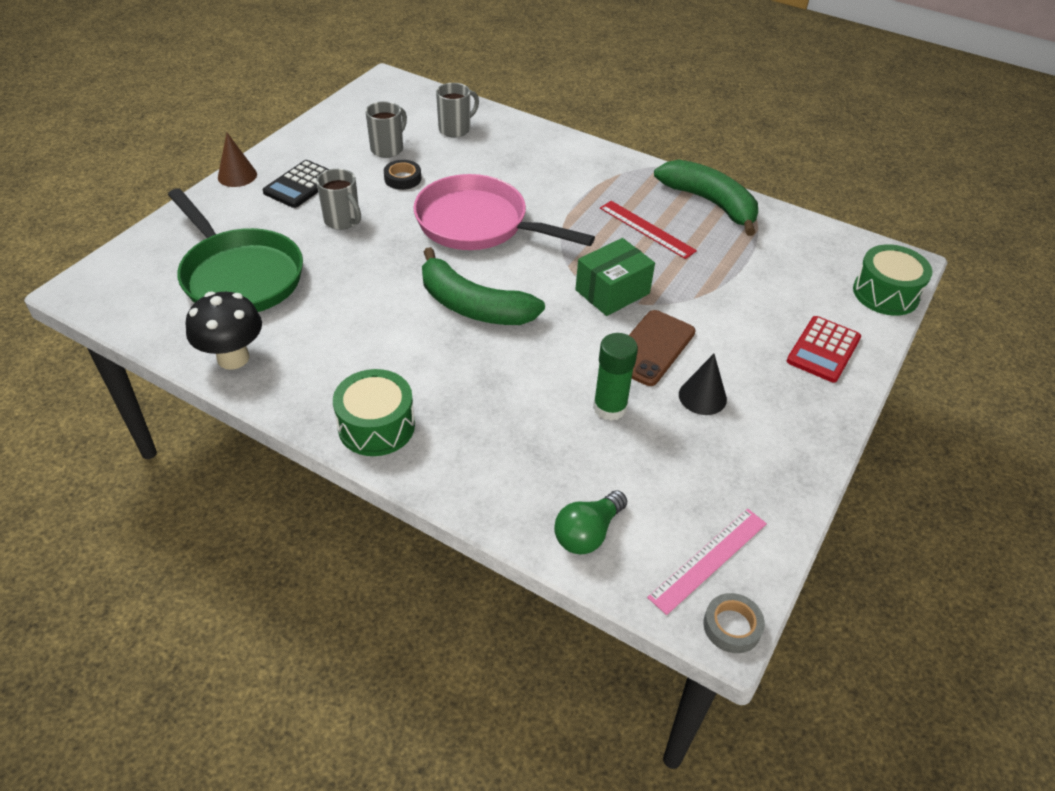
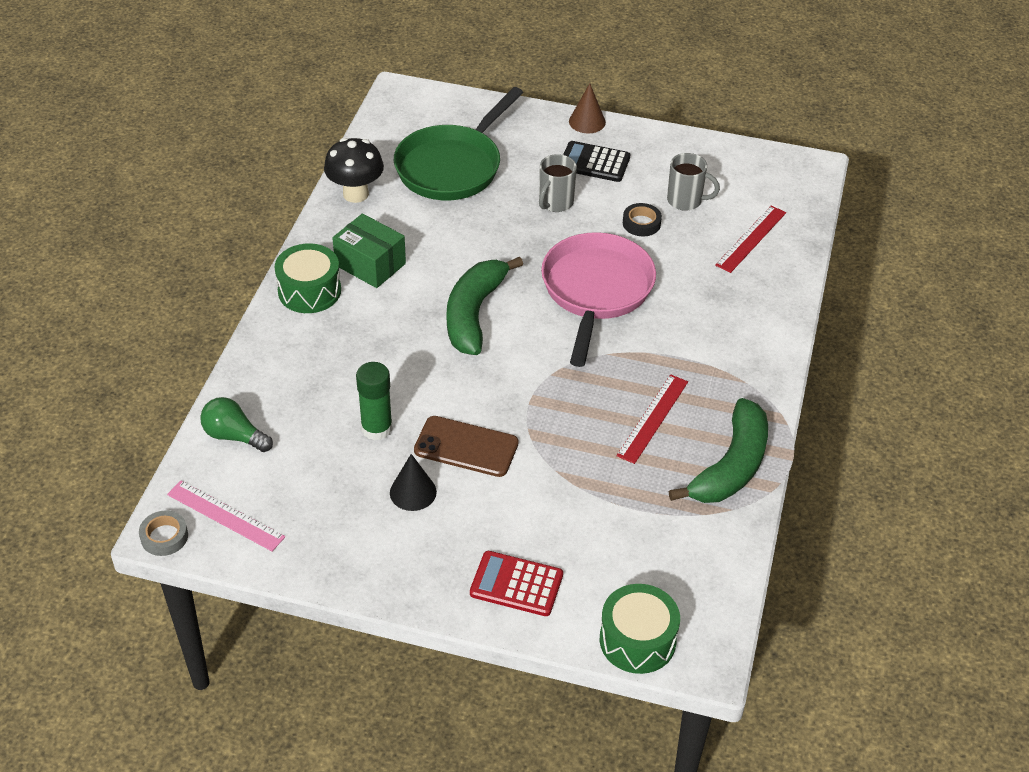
camera: 75 degrees right, 0 degrees up
grey mug [436,83,479,138] -> red ruler [715,206,786,273]
green box [575,238,655,316] -> green box moved to [332,213,406,288]

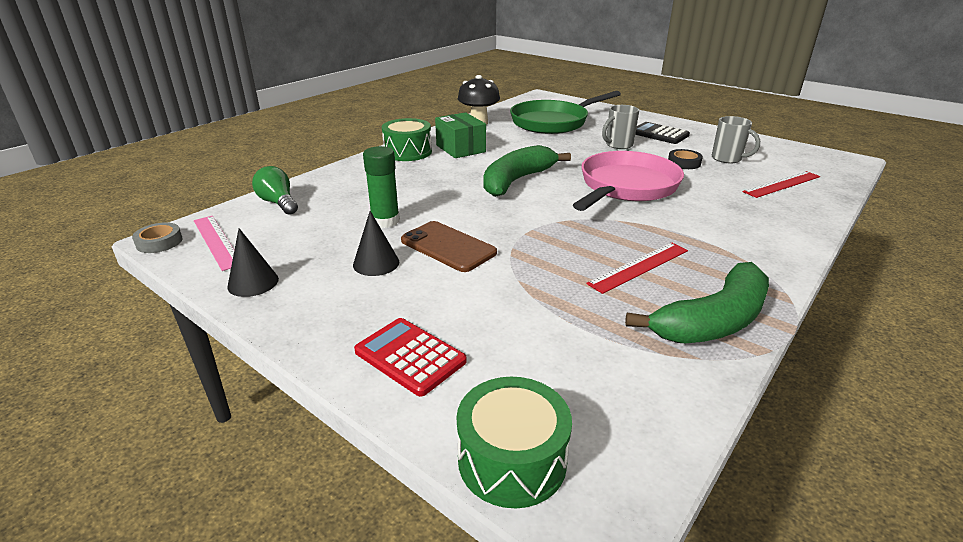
camera: 25 degrees right, 15 degrees down
brown cone [569,83,606,133] -> none
none -> black cone [227,228,279,297]

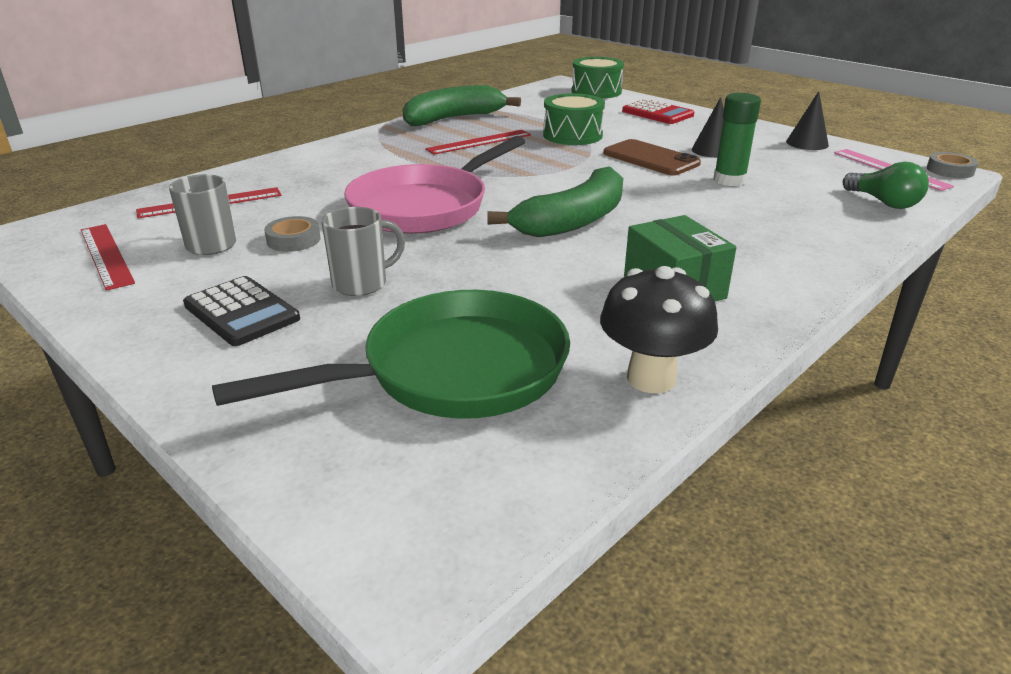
camera: 175 degrees left, 0 degrees up
green drum [382,118,432,161] -> green drum moved to [543,93,605,145]
black tape [668,149,703,169] -> grey tape [264,216,320,252]
none -> red ruler [81,224,135,291]

